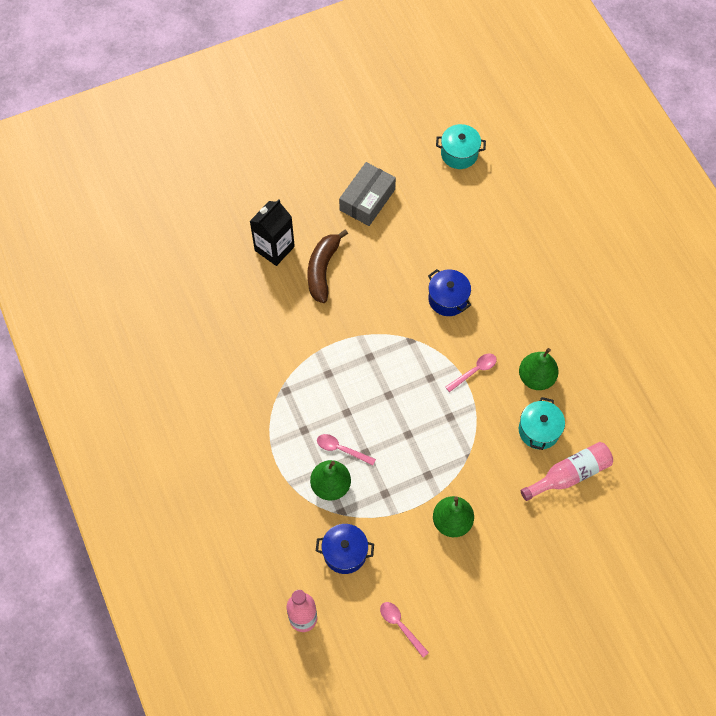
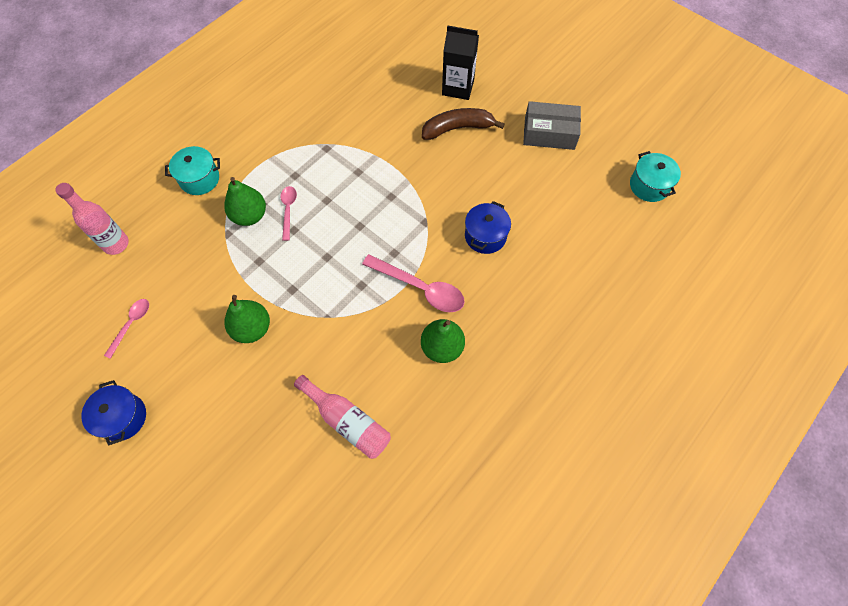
camera: 65 degrees right, 0 degrees up
blue pot [316,524,374,574] -> blue pot moved to [81,380,146,446]
pink spoon [445,354,497,392] -> pink spoon [362,254,465,312], size x1.73
turquoise pot [519,397,565,450] -> turquoise pot moved to [165,146,220,195]

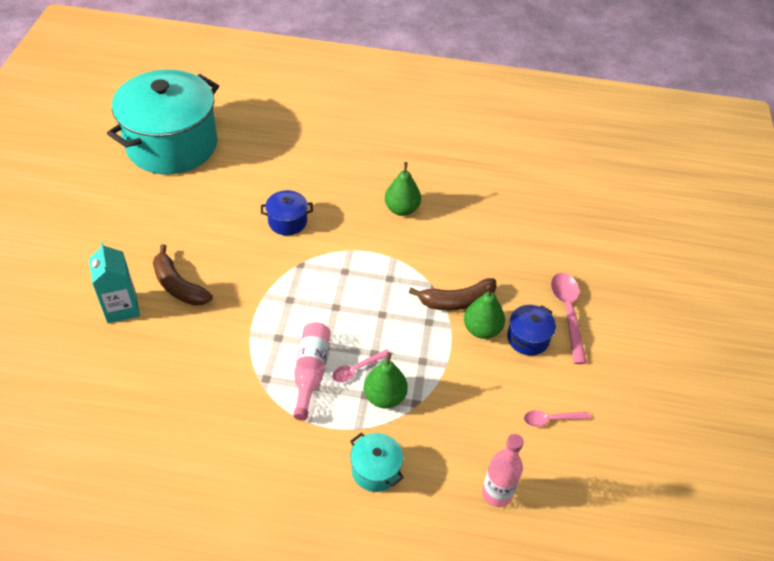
camera: 125 degrees left, 15 degrees down
blue pot [81,380,146,446] -> blue pot moved to [507,305,556,356]
pink bottle [294,375,391,459] -> pink bottle moved to [293,322,331,421]
pink spoon [362,254,465,312] -> pink spoon moved to [551,273,587,364]
black carton [442,25,479,100] -> turquoise carton [89,242,140,323]
grey box [523,101,581,150] -> none
turquoise pot [630,151,681,202] -> turquoise pot [107,70,219,174], size x2.50
none -> brown banana [409,278,497,311]

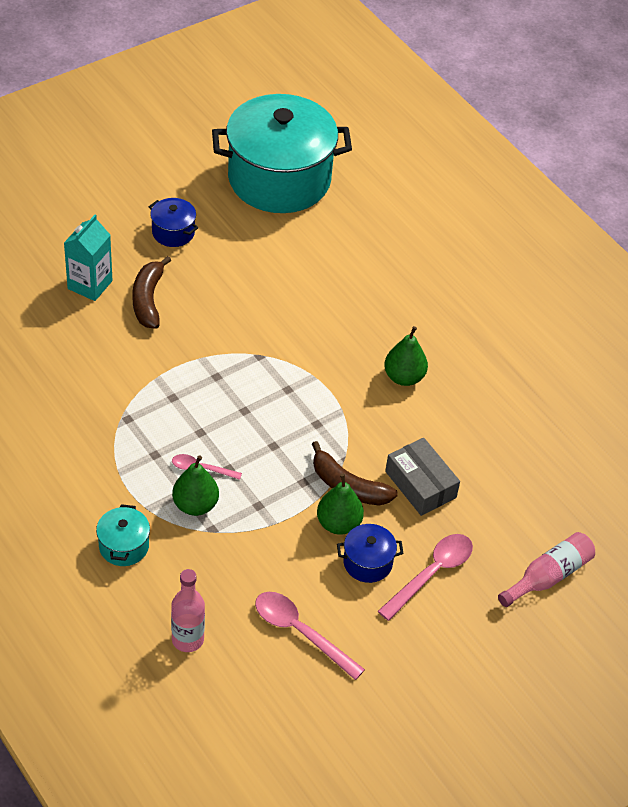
camera: 45 degrees right, 0 degrees up
blue pot [261,190,313,235] -> blue pot moved to [149,198,198,247]
pink bottle [293,322,331,421] -> pink bottle moved to [498,532,595,607]
pink spoon [524,410,591,427] -> pink spoon [255,592,365,680], size x1.73
none -> grey box [385,438,460,516]

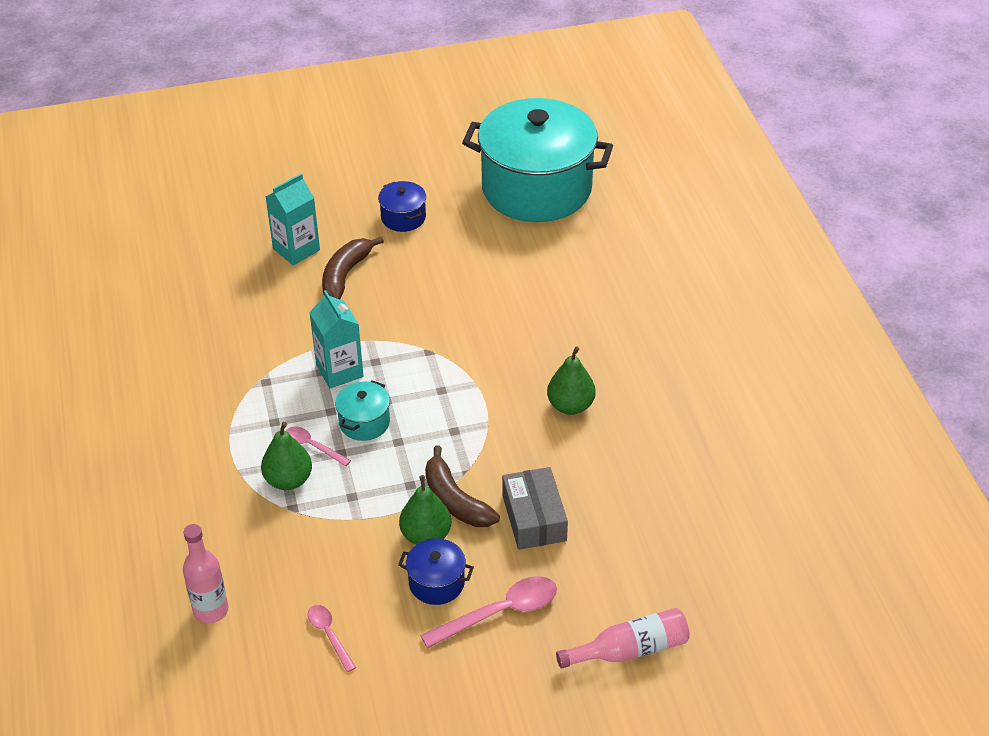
camera: 25 degrees right, 5 degrees down
turquoise pot [96,504,150,566] -> turquoise pot moved to [335,380,390,441]
pink spoon [255,592,365,680] -> pink spoon [308,605,356,672], size x0.58
none -> turquoise carton [309,290,364,389]

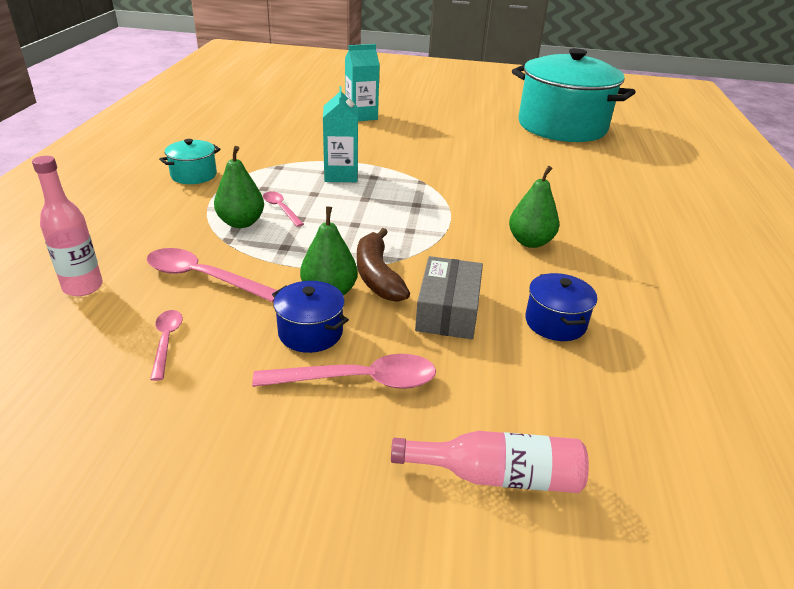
camera: 20 degrees right, 10 degrees down
brown banana [322,236,384,299] -> none
turquoise pot [335,380,390,441] -> turquoise pot moved to [159,139,221,184]
blue pot [378,181,426,232] -> blue pot moved to [525,273,597,341]
none -> pink spoon [147,248,277,302]

